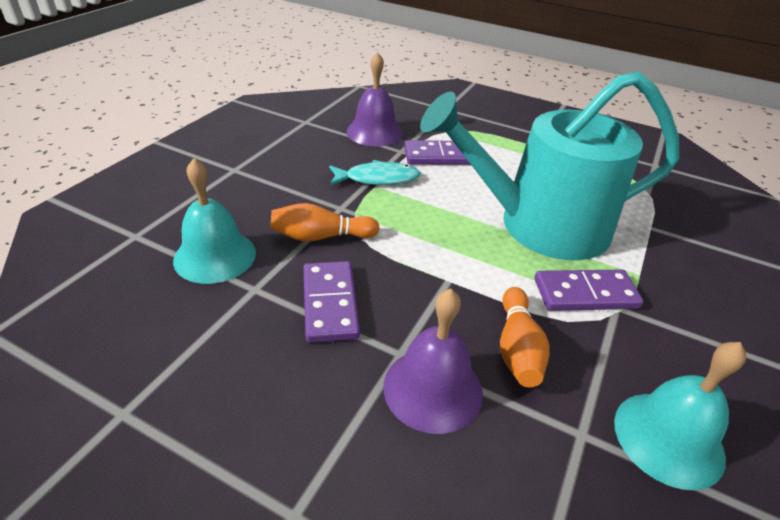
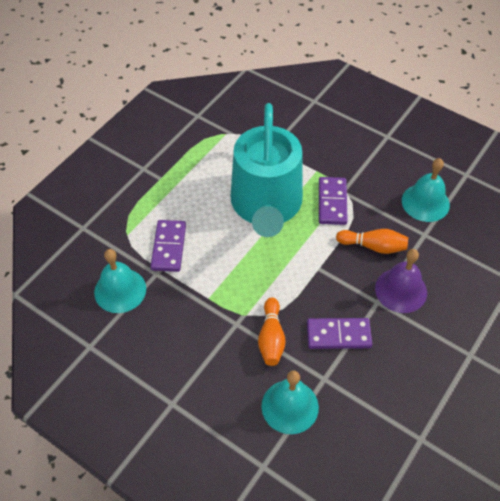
camera: 80 degrees left, 15 degrees up
turquoise fish [329,160,421,185] -> none
purple bell [346,52,403,146] -> turquoise bell [94,249,146,313]

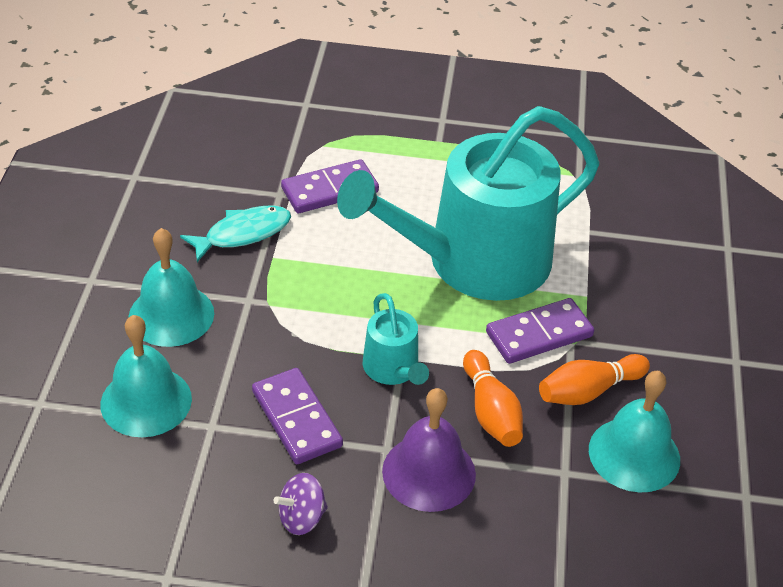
camera: 60 degrees right, 10 degrees down
turquoise bell [94,249,146,313] -> turquoise bell moved to [129,228,214,347]
orange bowling pin [258,297,286,366] -> orange bowling pin moved to [539,354,650,405]
none -> turquoise fish [180,206,291,262]
none -> purple spinning top [274,473,328,535]
none -> turquoise watering can [363,293,429,385]

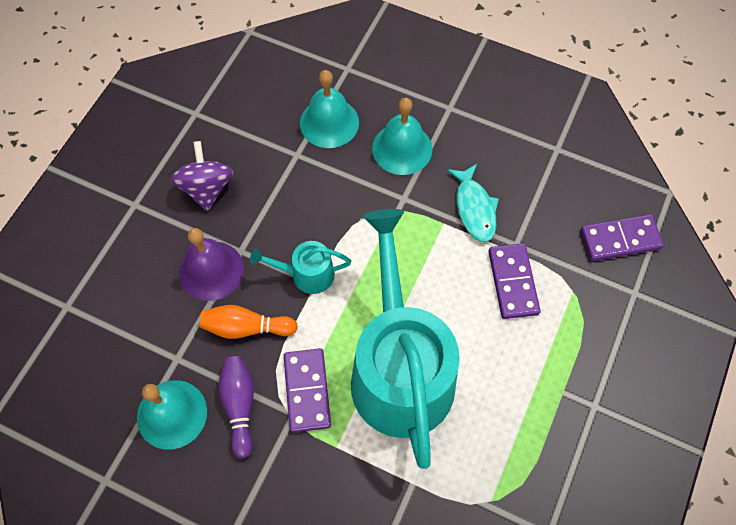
camera: 110 degrees right, 20 degrees up
purple domino [252,368,343,464] -> purple domino moved to [581,214,664,261]
purple spinning top [274,473,328,535] -> purple spinning top [171,141,233,211], size x1.55
orange bowling pin [539,354,650,405] -> purple bowling pin [218,356,254,459]

